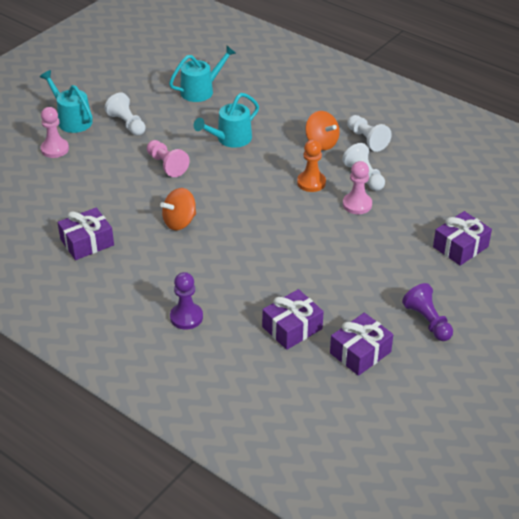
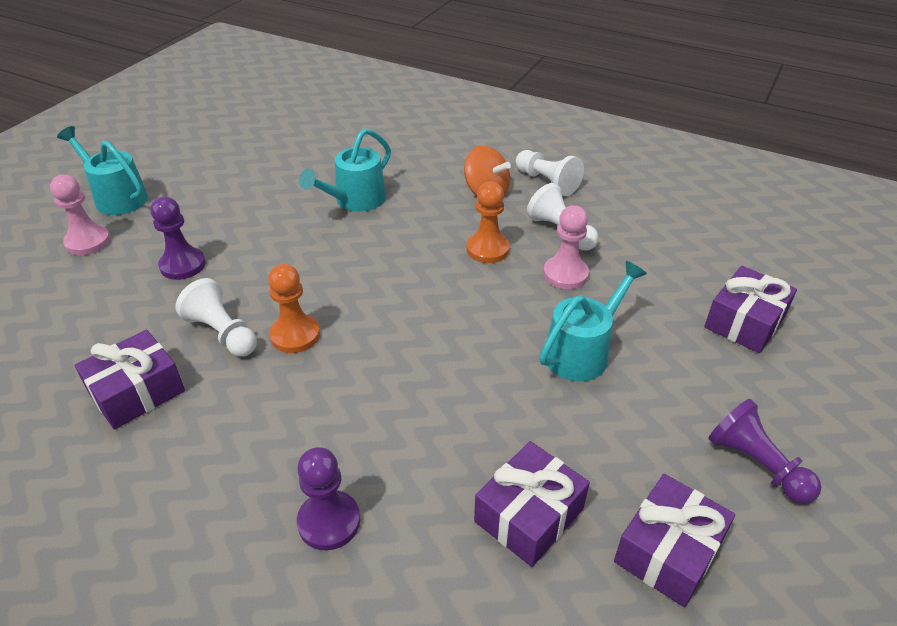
camera: 10 degrees left, 0 degrees up
white pawn [105,93,146,135] -> white pawn moved to [175,278,257,356]
pink pawn [147,140,190,177] -> none
orange spinning top [160,188,196,230] -> orange pawn [268,264,320,353]
turquoise watering can [169,46,236,102] -> turquoise watering can moved to [540,261,647,381]
none -> purple pawn [150,197,205,280]

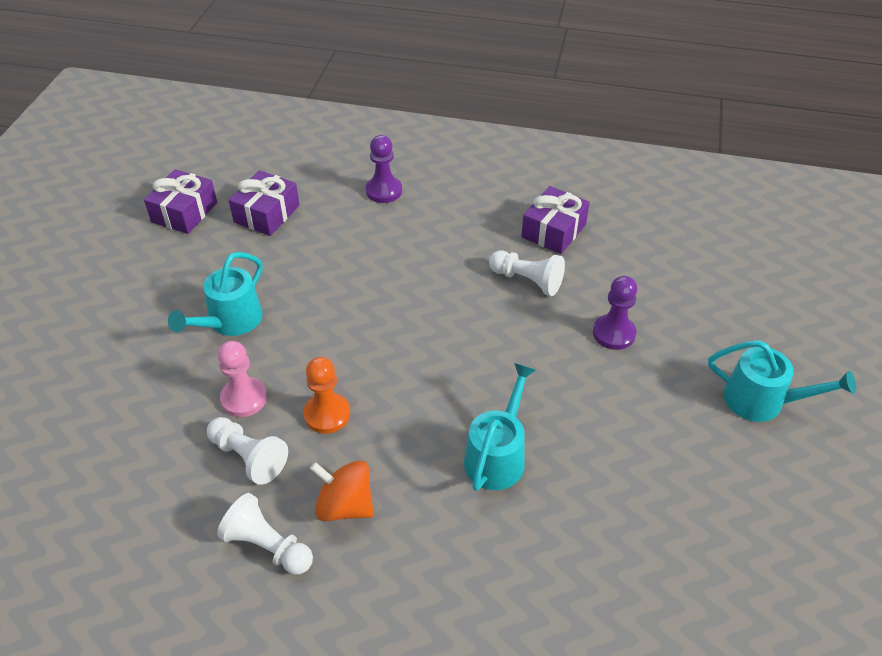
camera: 165 degrees right, 5 degrees up
pink pawn [50,174,111,255] -> none
orange pawn [268,264,320,353] -> none
purple gift [704,266,797,353] -> none
purple pawn [708,399,821,504] -> none

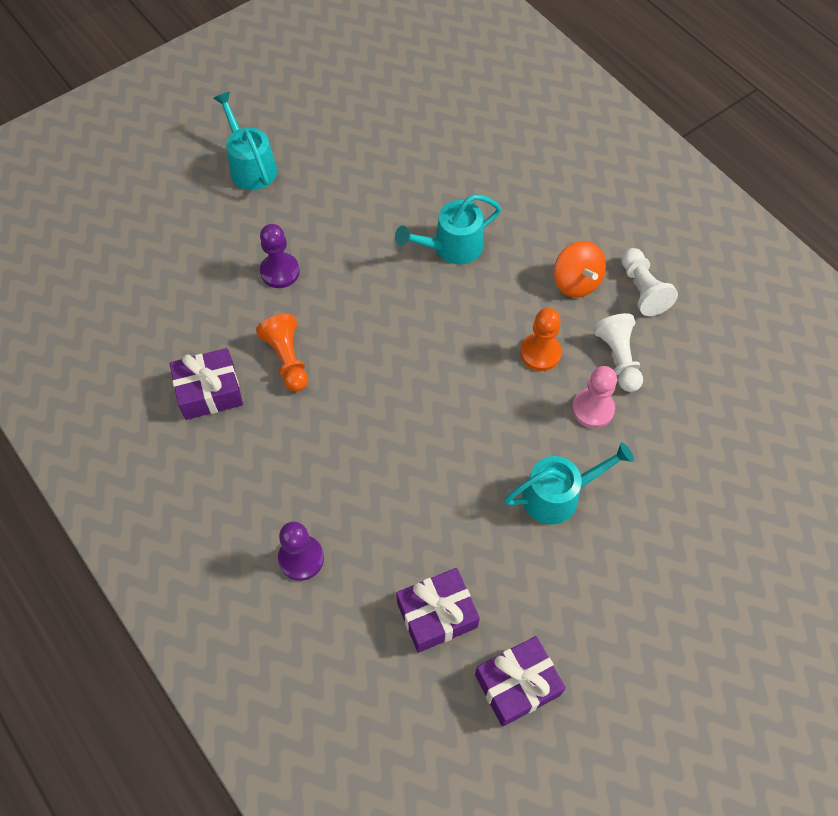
camera: 140 degrees left, 15 degrees up
white pawn [489,250,565,296] -> orange pawn [256,314,308,392]

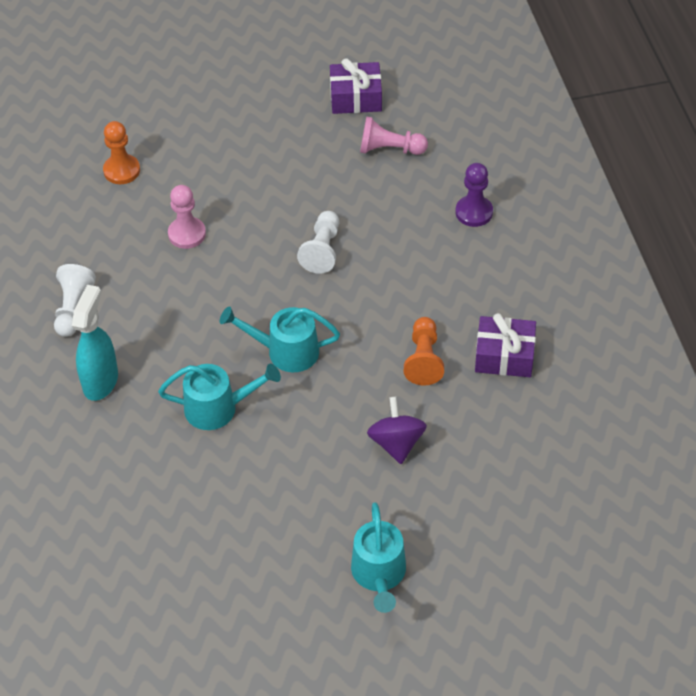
camera: 155 degrees left, 10 degrees down
purple pawn [260,224,300,288] -> purple spinning top [367,397,427,464]
purple gift [396,568,480,653] -> pink pawn [360,116,428,155]
turquoise watering can [505,442,634,524] -> turquoise watering can moved to [220,306,340,372]
orange pawn [520,308,562,371] -> orange pawn moved to [103,121,140,184]
orange spinning top [554,241,606,298] -> none
white pawn [593,313,643,392] -> white pawn moved to [297,211,339,274]
none -> turquoise spray bottle [72,285,118,401]

